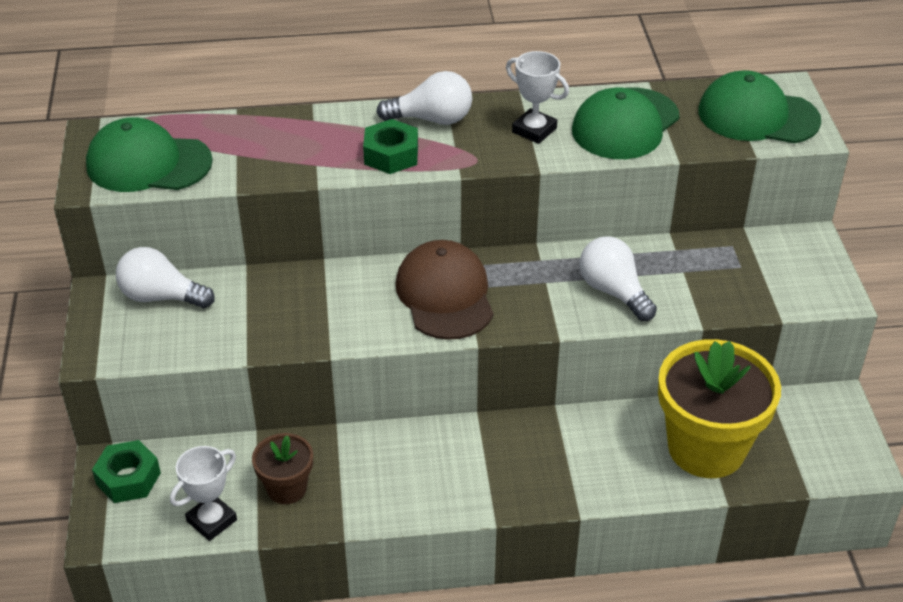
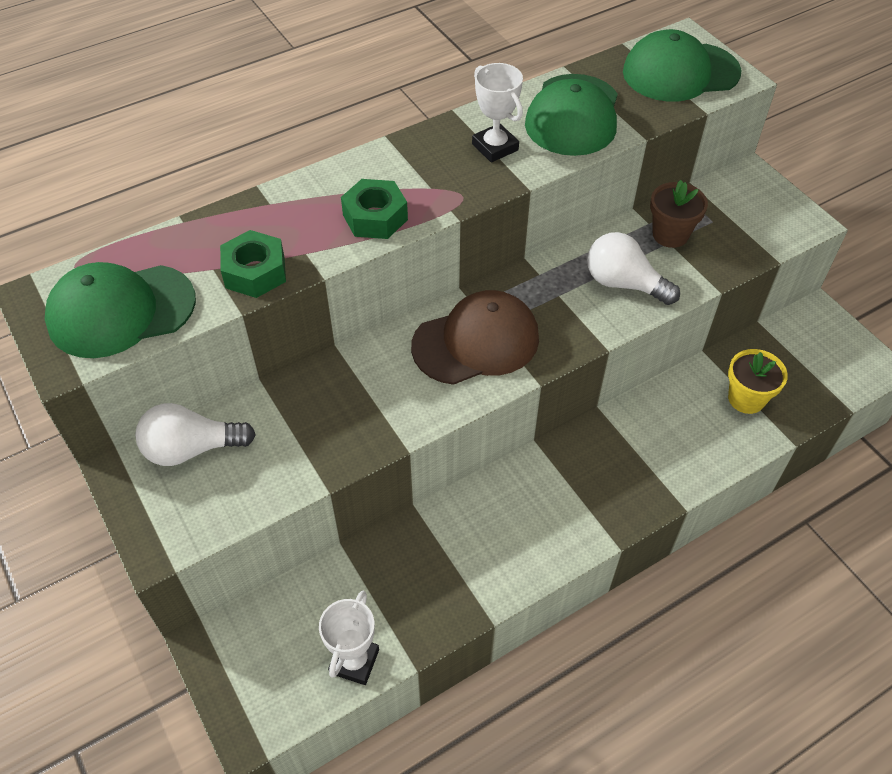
camera: 25 degrees left, 10 degrees up
green nut [92,440,161,503] -> green nut moved to [220,230,286,298]
brown flower pot [252,433,313,504] -> brown flower pot moved to [650,180,708,248]
white light bulb [376,71,472,125] -> none
brown cap [396,240,494,340] -> brown cap turned 105 degrees clockwise [411,290,539,385]
white trophy [506,51,569,144] -> white trophy turned 45 degrees clockwise [472,63,523,162]
yellow flower pot [658,339,781,478] -> yellow flower pot [728,349,788,414], size x0.50

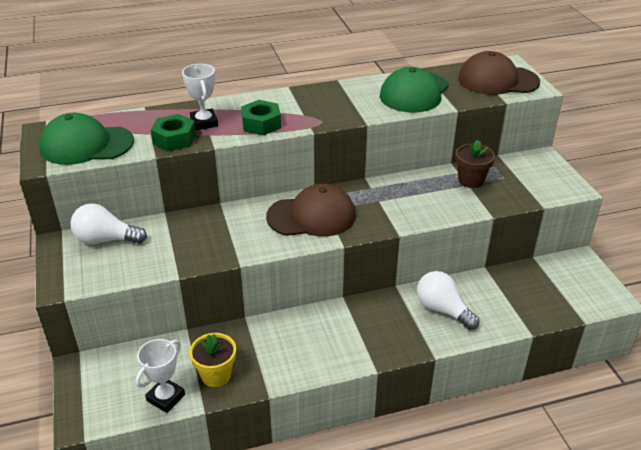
camera: 15 degrees right, 15 degrees down
white trophy [472,63,523,162] -> white trophy moved to [182,64,218,130]
white light bulb [587,232,680,305] -> white light bulb moved to [417,271,479,330]
green cap [623,29,741,102] -> brown cap [458,51,540,95]
yellow flower pot [728,349,788,414] -> yellow flower pot moved to [189,333,236,387]

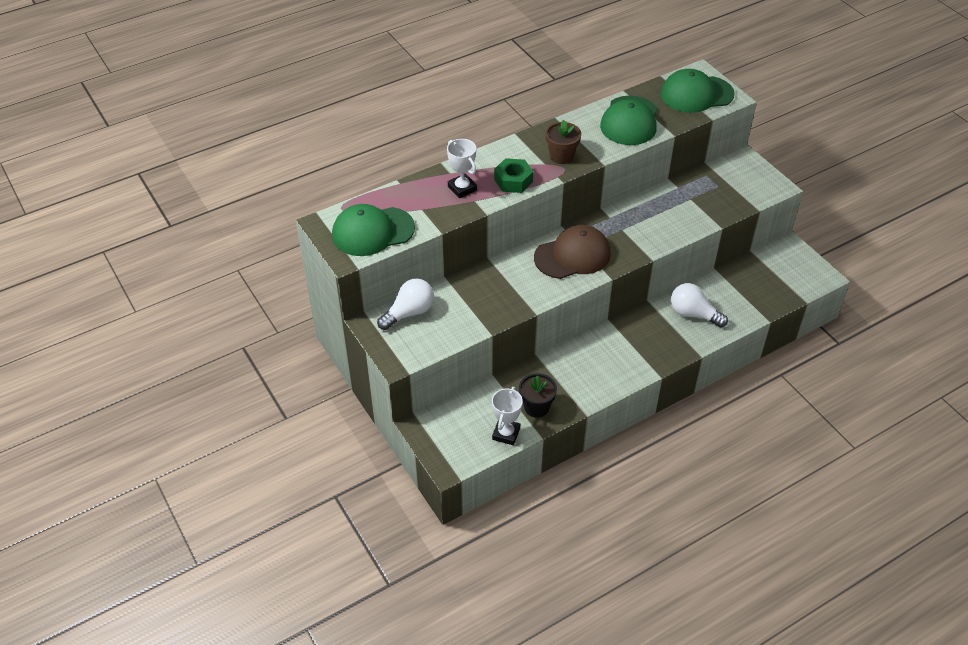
camera: 15 degrees left, 10 degrees up
white light bulb [70,203,147,244] -> white light bulb turned 150 degrees clockwise [377,279,434,330]
green nut [151,114,196,151] -> none
yellow flower pot [189,333,236,387] -> black flower pot [519,373,557,418]
brown flower pot [455,140,495,188] -> brown flower pot moved to [545,120,581,164]
brown cap [458,51,540,95] -> green cap [661,69,735,113]

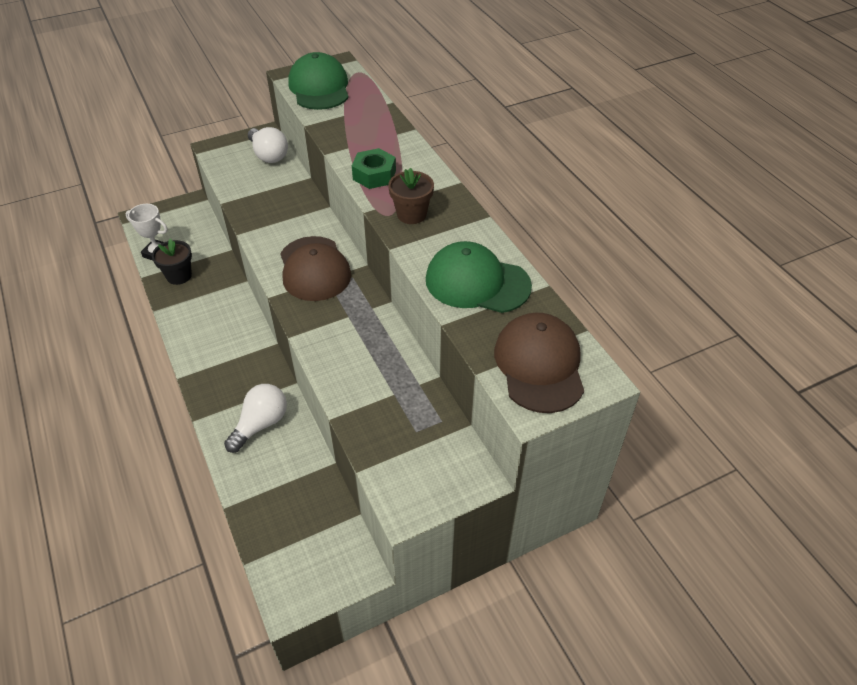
camera: 95 degrees right, 0 degrees up
white trophy [447,139,477,198] -> none
green cap [661,69,735,113] -> brown cap [494,313,584,413]

